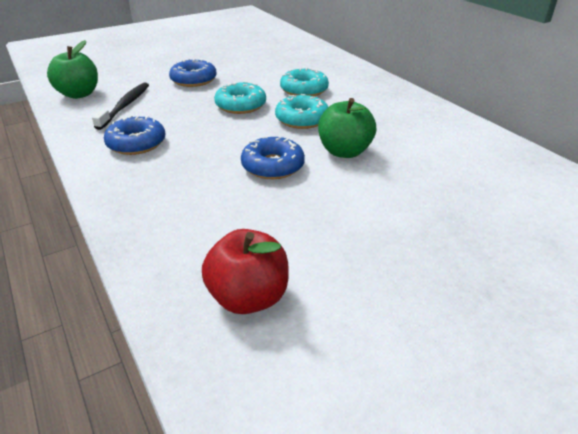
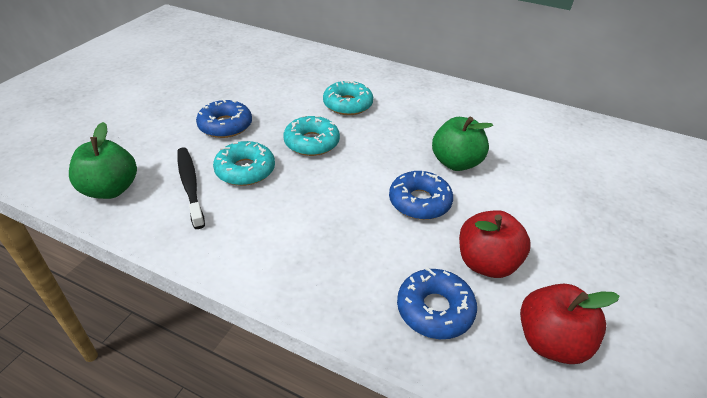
camera: 35 degrees left, 5 degrees up
blue donut [104,115,165,155] -> blue donut moved to [397,268,477,339]
turquoise donut [275,94,328,129] -> turquoise donut moved to [213,141,275,186]
none -> red apple [459,210,531,278]

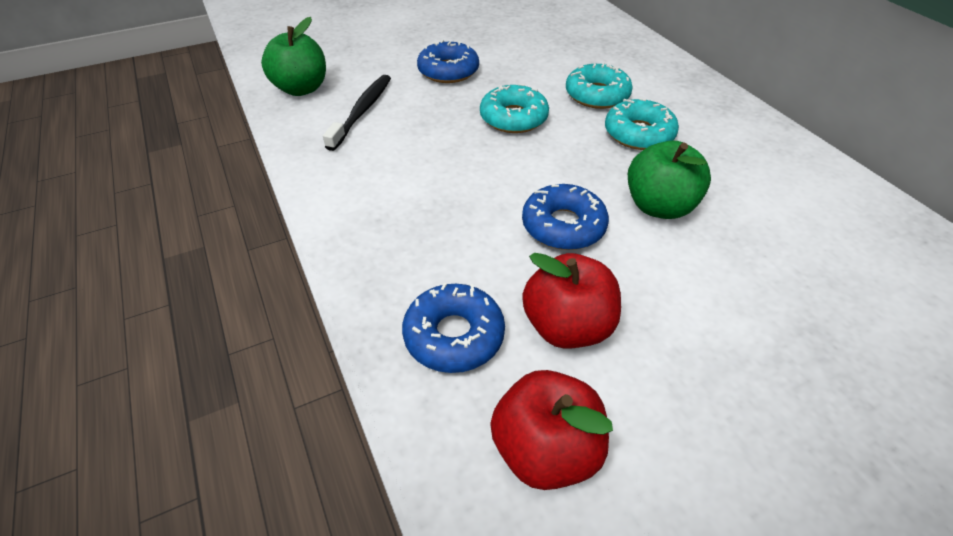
camera: 40 degrees right, 5 degrees up
turquoise donut [213,141,275,186] -> turquoise donut moved to [605,98,679,150]

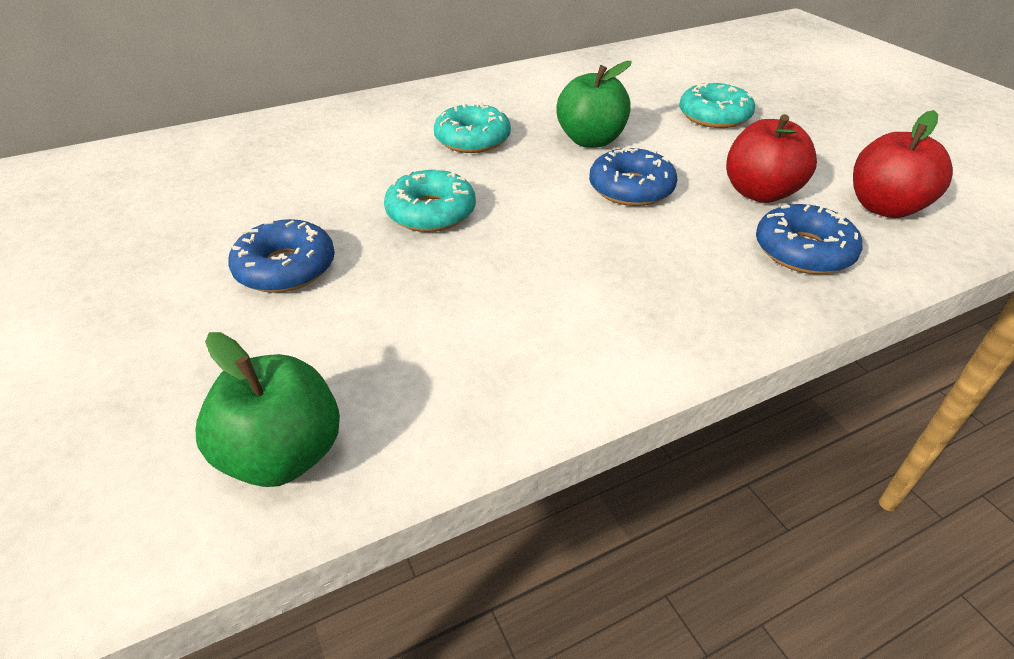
camera: 90 degrees left, 5 degrees down
black toothbrush [323,75,391,151] -> none
turquoise donut [566,63,633,109] -> turquoise donut moved to [679,81,755,128]

